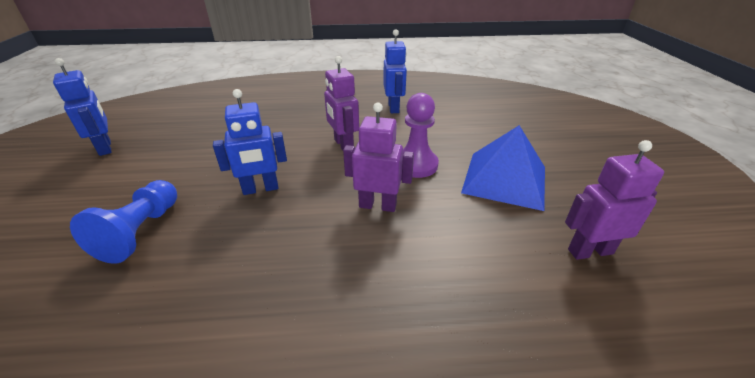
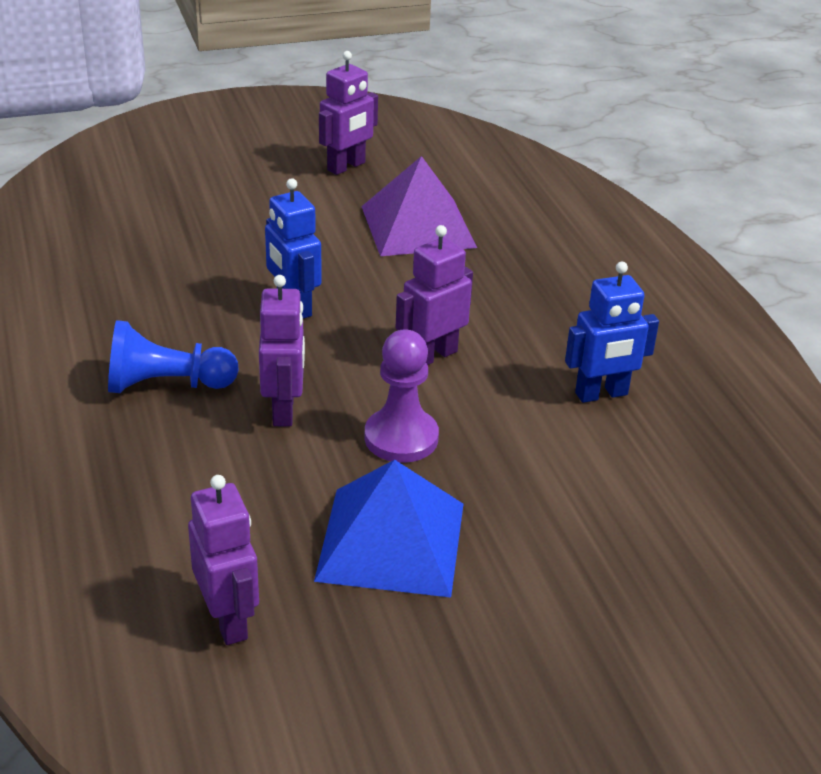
camera: 75 degrees right, 0 degrees up
blue robot [53,58,112,156] -> purple robot [319,51,378,175]
blue pawn [70,180,177,264] -> blue pawn moved to [108,320,239,393]
none -> purple pyramid [361,156,477,256]

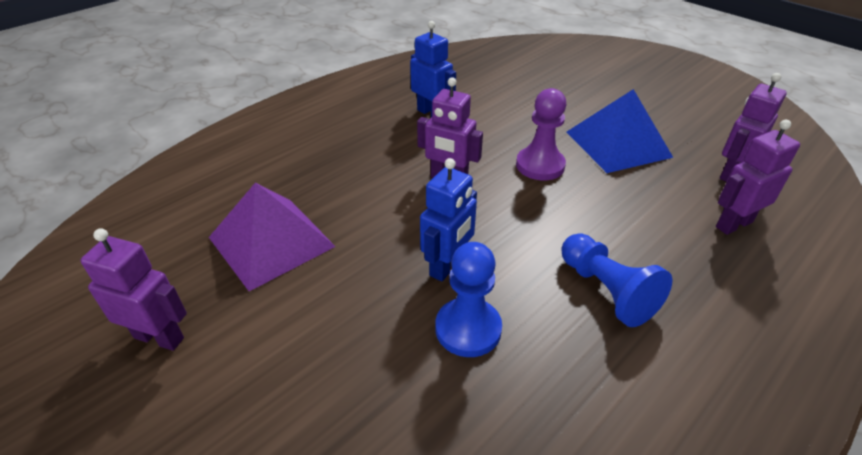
camera: 115 degrees left, 5 degrees up
purple robot [259,275,305,426] -> purple robot moved to [716,120,800,235]
none -> blue pawn [435,242,502,357]

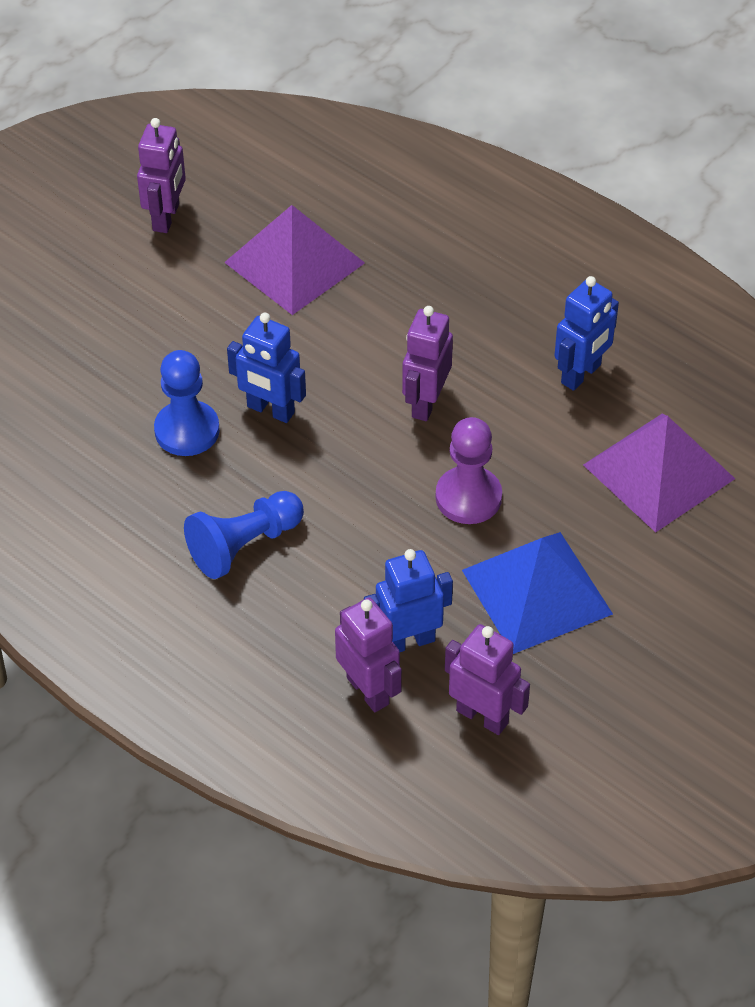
camera: 85 degrees right, 10 degrees up
none -> blue robot [364,549,453,652]
none -> purple pyramid [583,414,735,533]

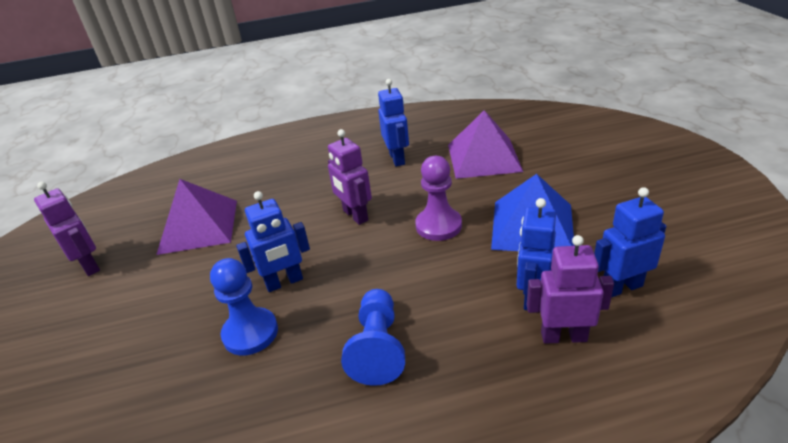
camera: 50 degrees left, 15 degrees down
purple robot [445,624,530,735] -> blue robot [594,187,667,298]

